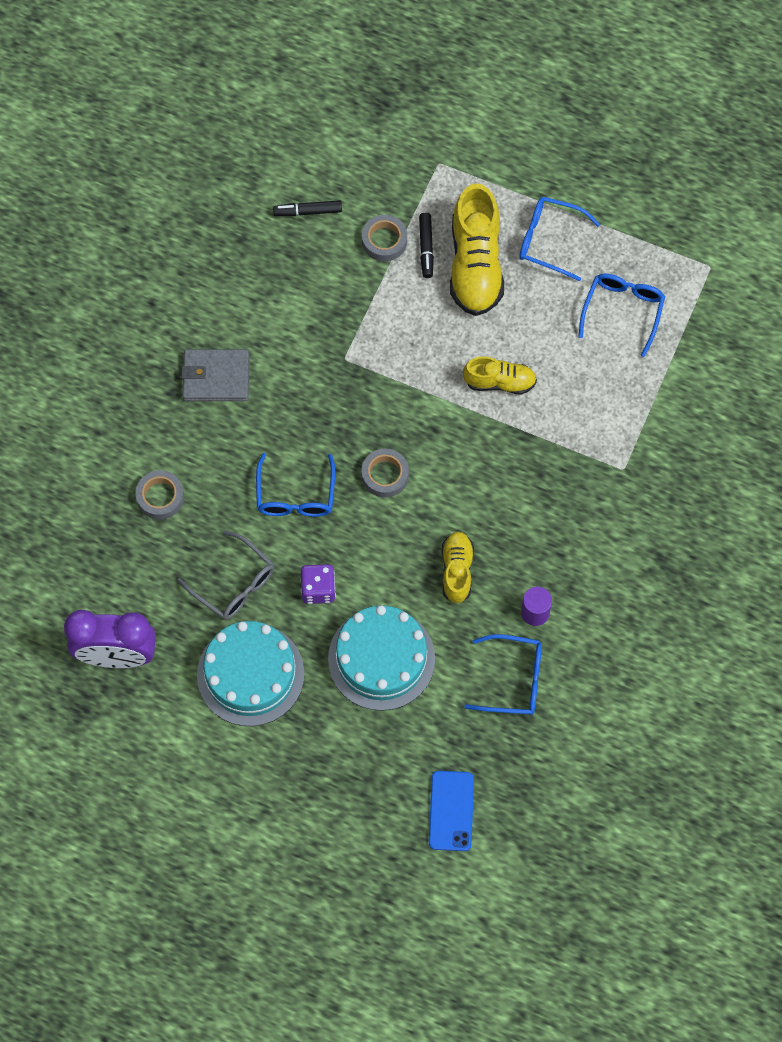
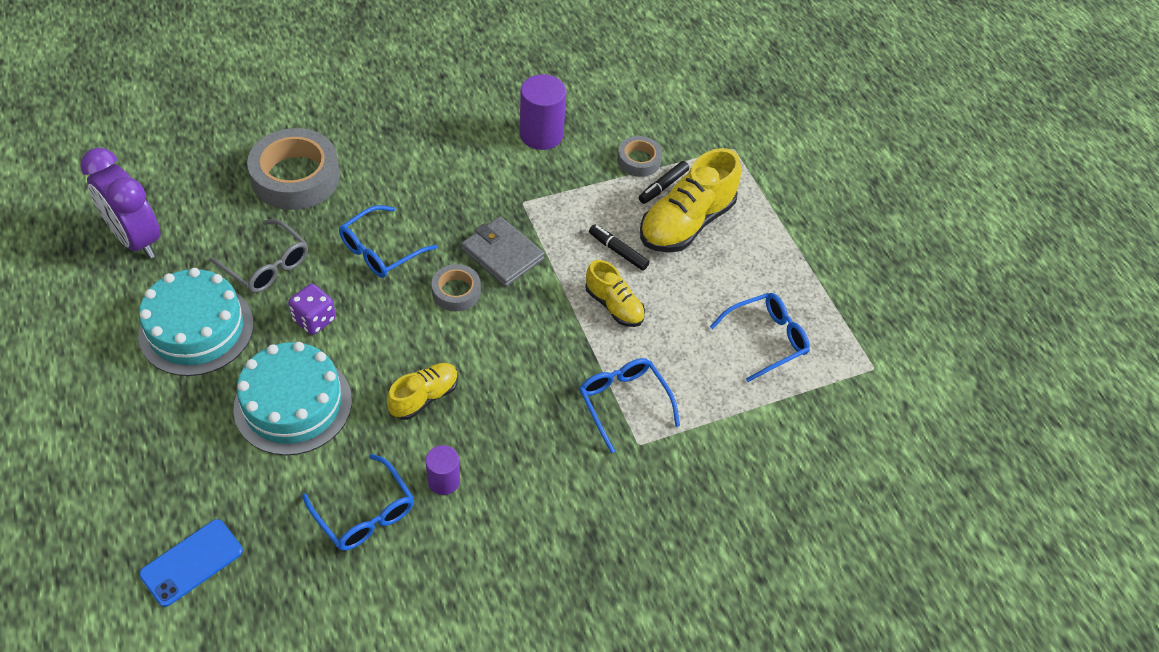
camera: 40 degrees right, 15 degrees down
grey tape [136,470,184,520] -> grey tape [247,128,340,210], size x1.91
grey glasses [177,531,274,620] -> grey glasses turned 45 degrees counterclockwise [209,219,308,293]
grey wallet [181,349,250,401] -> grey wallet moved to [461,216,545,287]
black marker [273,200,342,216] -> black marker moved to [589,225,650,271]
blue glasses [519,197,600,281] -> blue glasses moved to [579,358,680,454]
none -> purple cylinder [520,74,566,150]

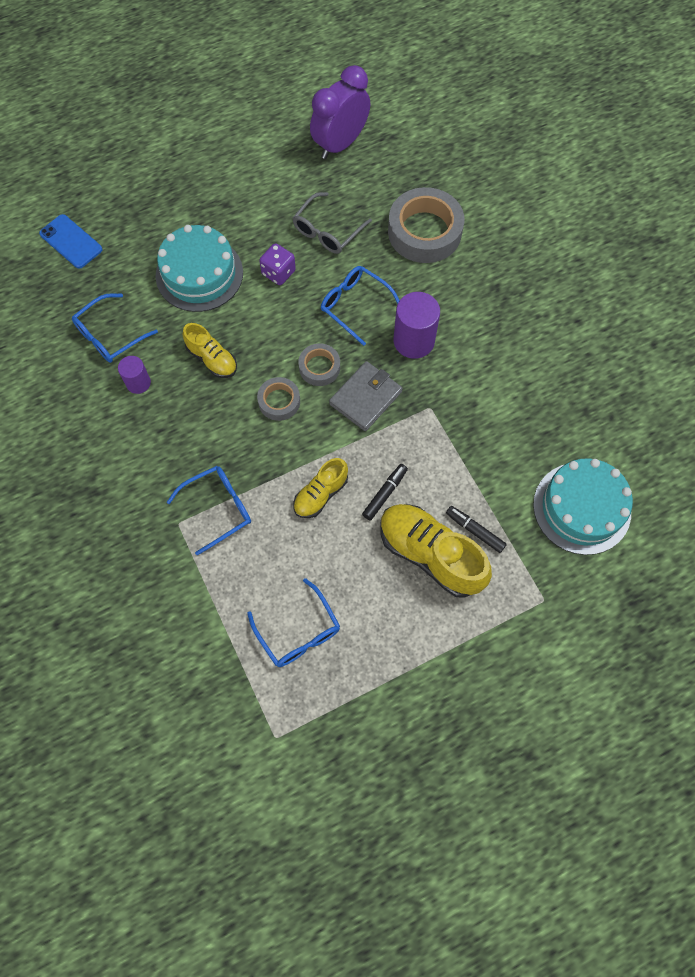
camera: 90 degrees right, 15 degrees up
turquoise cake [138,268,254,376] -> turquoise cake moved to [533,458,633,555]
purple cylinder [520,74,566,150] -> purple cylinder moved to [394,292,440,359]
grey tape [617,136,662,177] -> grey tape moved to [257,377,300,421]

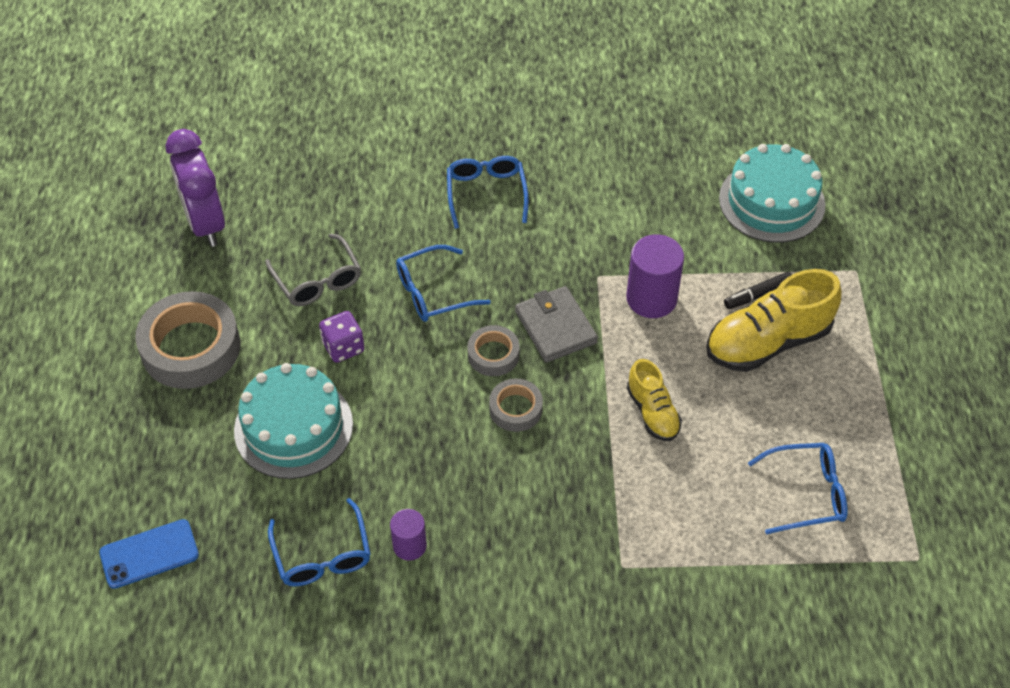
camera: 65 degrees left, 15 degrees down
blue glasses [167,466,251,555] -> blue glasses moved to [447,156,529,229]
yellow shoe [183,323,237,378] -> none
black marker [362,464,408,520] -> none
grey tape [388,187,464,263] -> grey tape moved to [135,291,240,389]
purple cylinder [394,292,440,359] -> purple cylinder moved to [626,235,684,318]

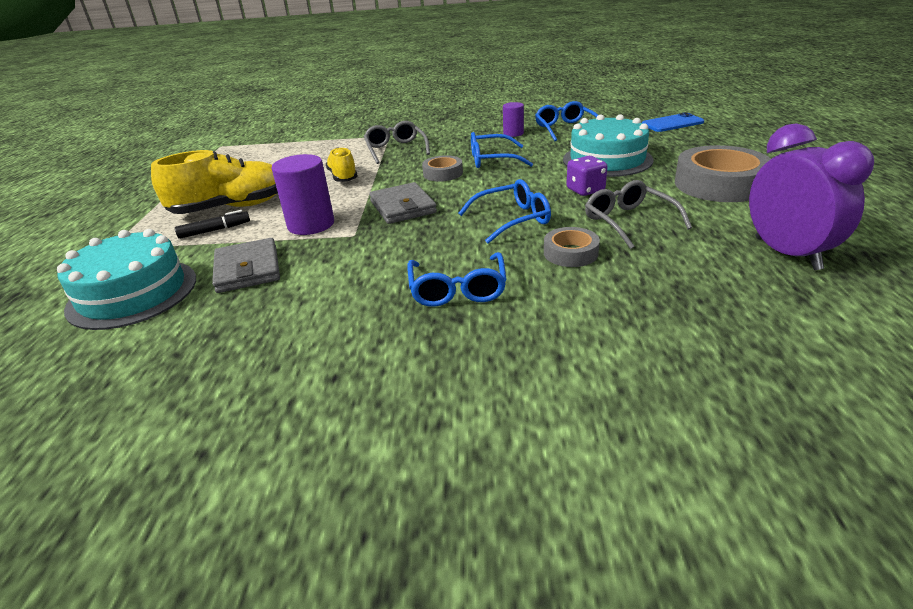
camera: 175 degrees left, 20 degrees down
grey tape [467,325,520,376] -> grey tape moved to [544,227,600,267]
blue glasses [748,443,848,534] -> blue glasses moved to [471,132,533,168]
none -> grey wallet [212,238,280,293]
none -> grey glasses [364,121,430,164]

